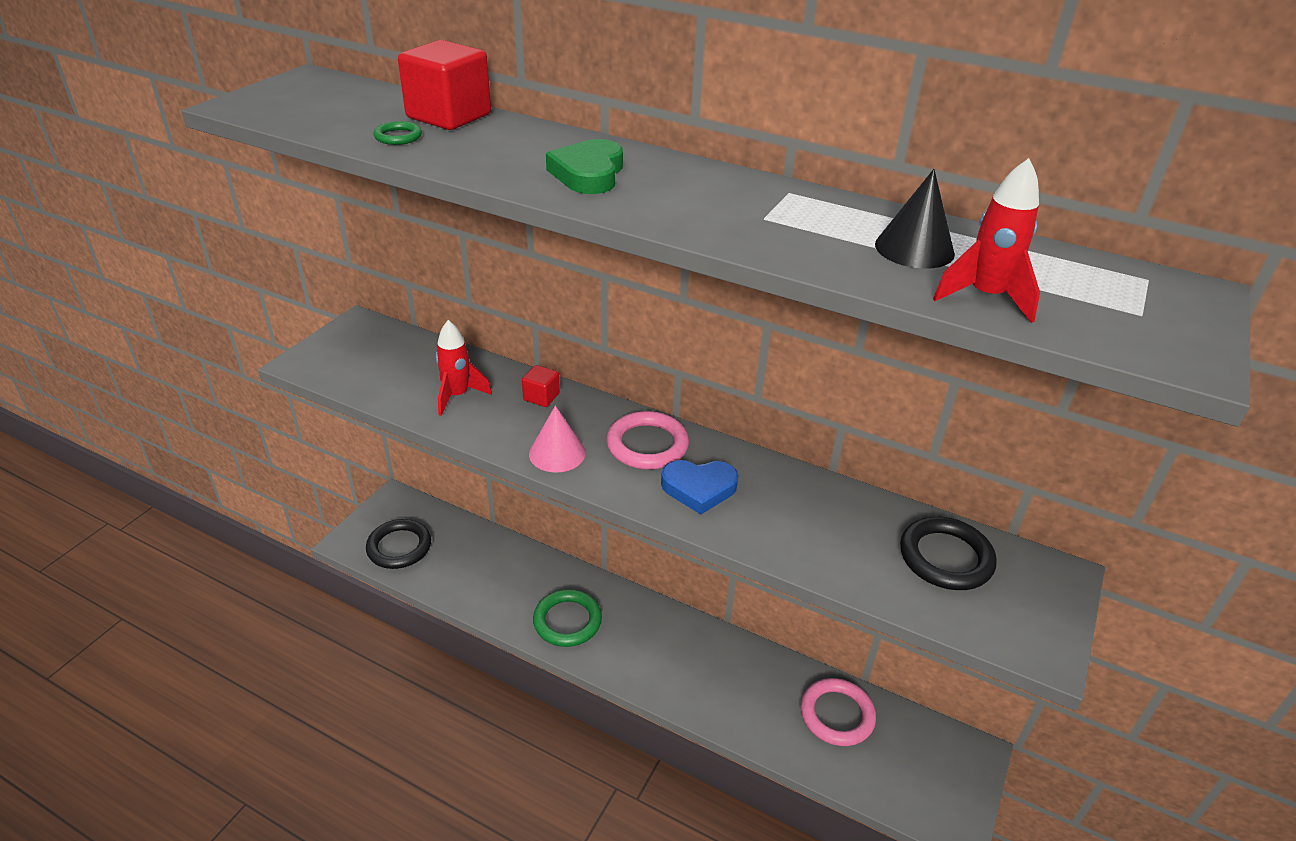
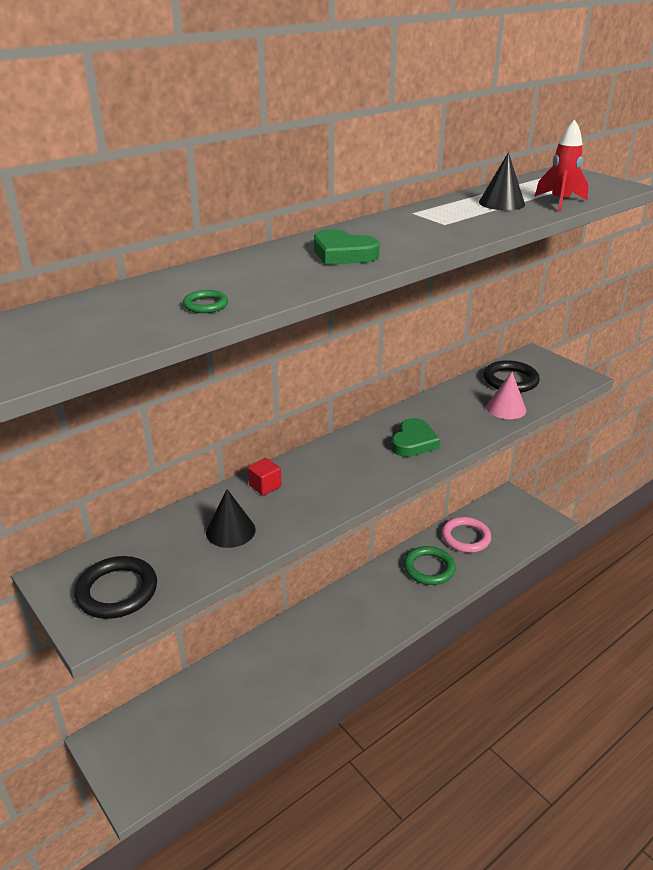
camera: 65 degrees left, 5 degrees down
black ring [366,519,431,569] -> black ring moved to [74,556,157,619]
red cube [398,40,491,130] -> none
red rocket [436,320,492,416] -> black cone [206,489,256,548]
pink cone [529,406,585,472] -> pink cone moved to [486,372,526,419]
green ring [533,589,602,647] -> green ring moved to [404,546,456,585]
pink ring [607,411,689,469] -> none
blue heart [661,460,738,515] -> green heart [391,418,440,457]

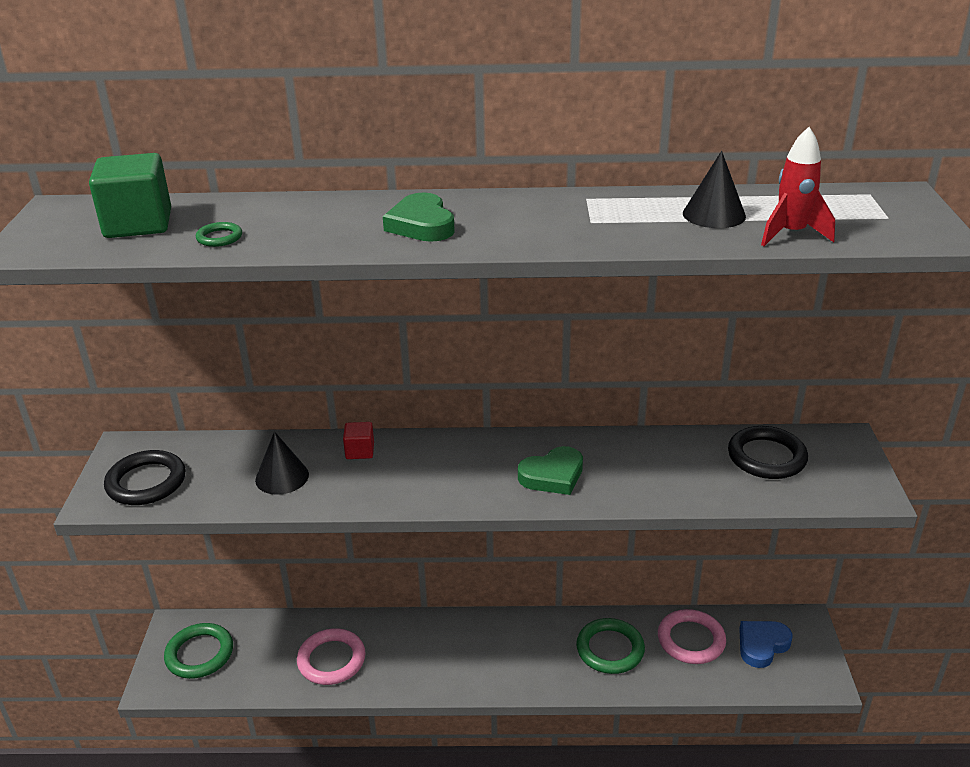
camera: 40 degrees right, 0 degrees up
pink cone [486,372,526,419] -> none
none -> green cube [89,153,171,238]
none -> green ring [164,623,233,679]
none -> pink ring [297,629,366,685]
none -> blue heart [739,621,792,668]

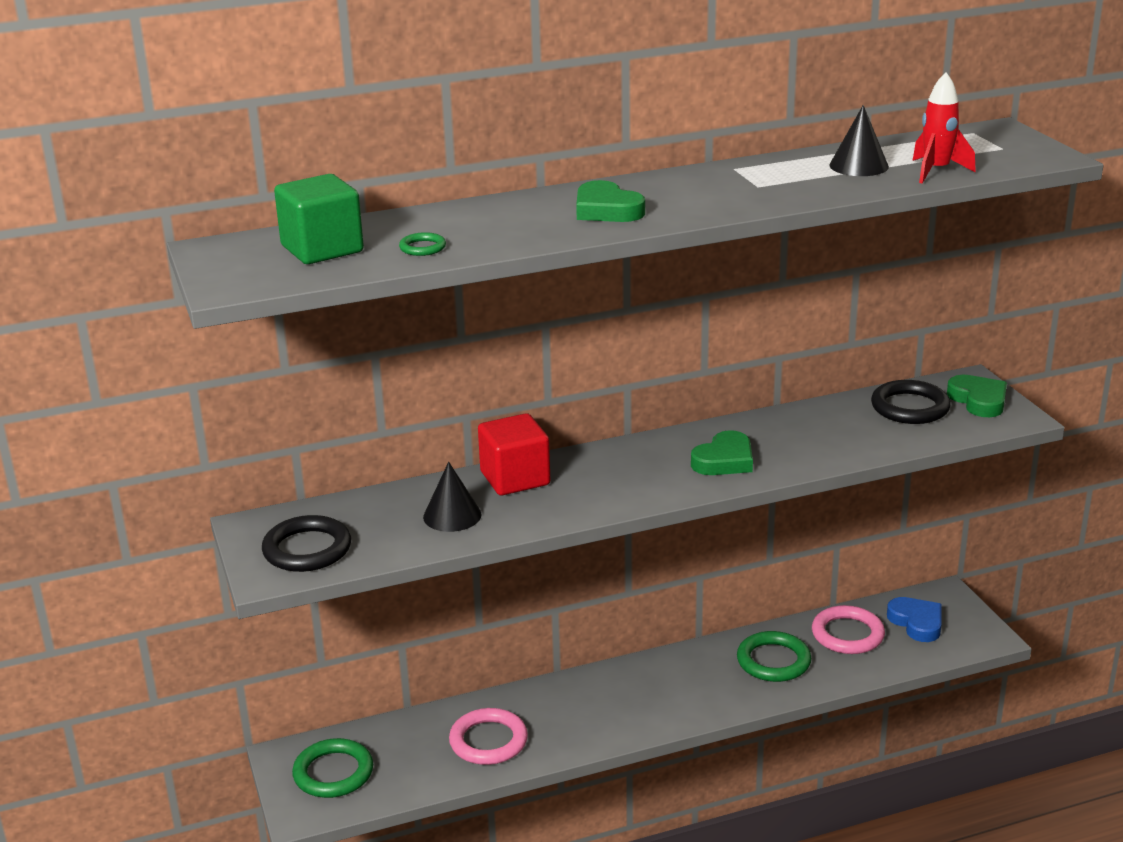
camera: 20 degrees left, 5 degrees down
red cube [343,422,374,459] -> red cube [478,413,550,495], size x1.90
blue heart [739,621,792,668] -> blue heart turned 120 degrees clockwise [887,597,941,642]
none -> green heart [947,375,1007,417]

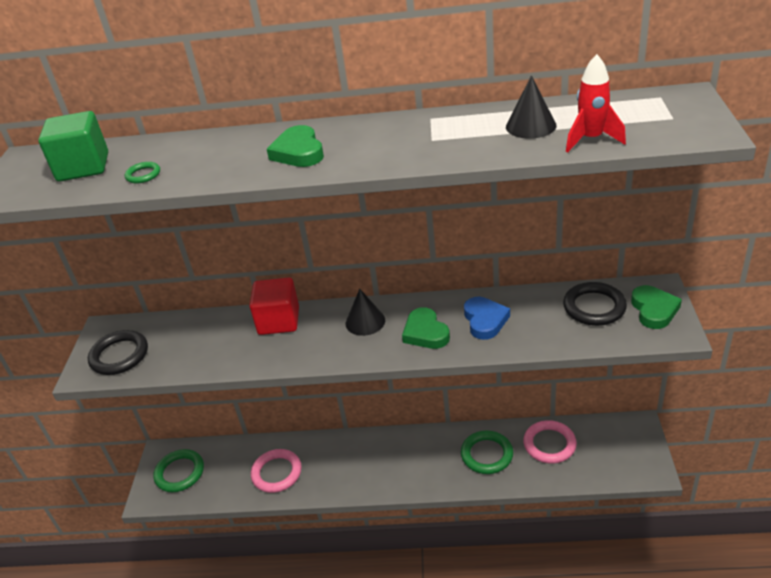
camera: 25 degrees right, 10 degrees up
black cone [423,462,482,532] -> black cone moved to [346,289,385,336]
green heart [691,430,753,475] -> green heart turned 90 degrees clockwise [402,307,450,349]
blue heart [887,597,941,642] -> blue heart moved to [464,297,510,340]

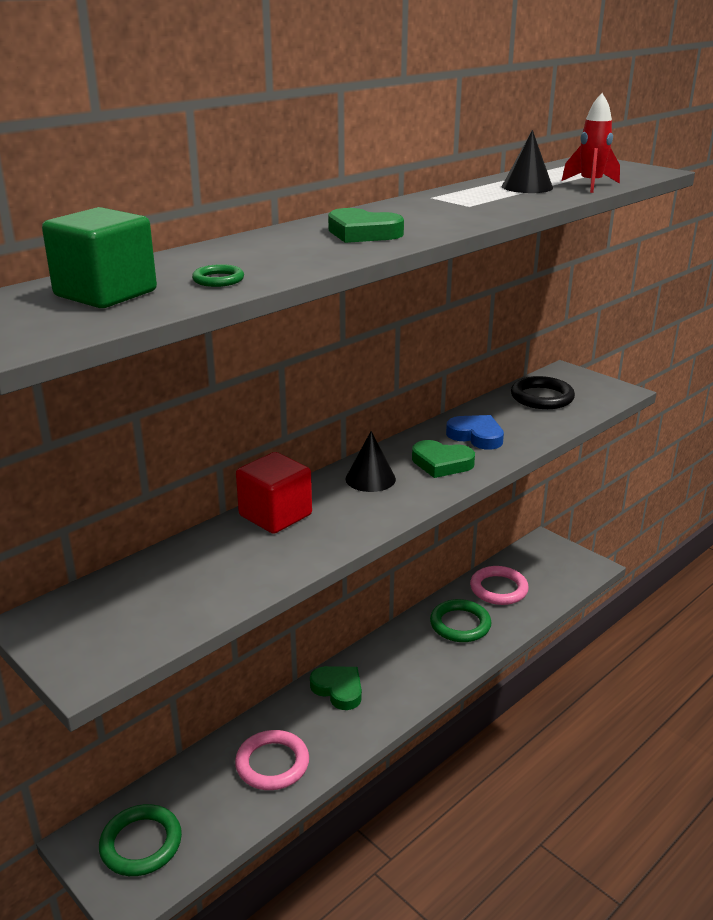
camera: 50 degrees left, 10 degrees down
black ring [88,330,148,375] -> none
green heart [631,285,682,329] -> green heart moved to [310,666,362,710]

